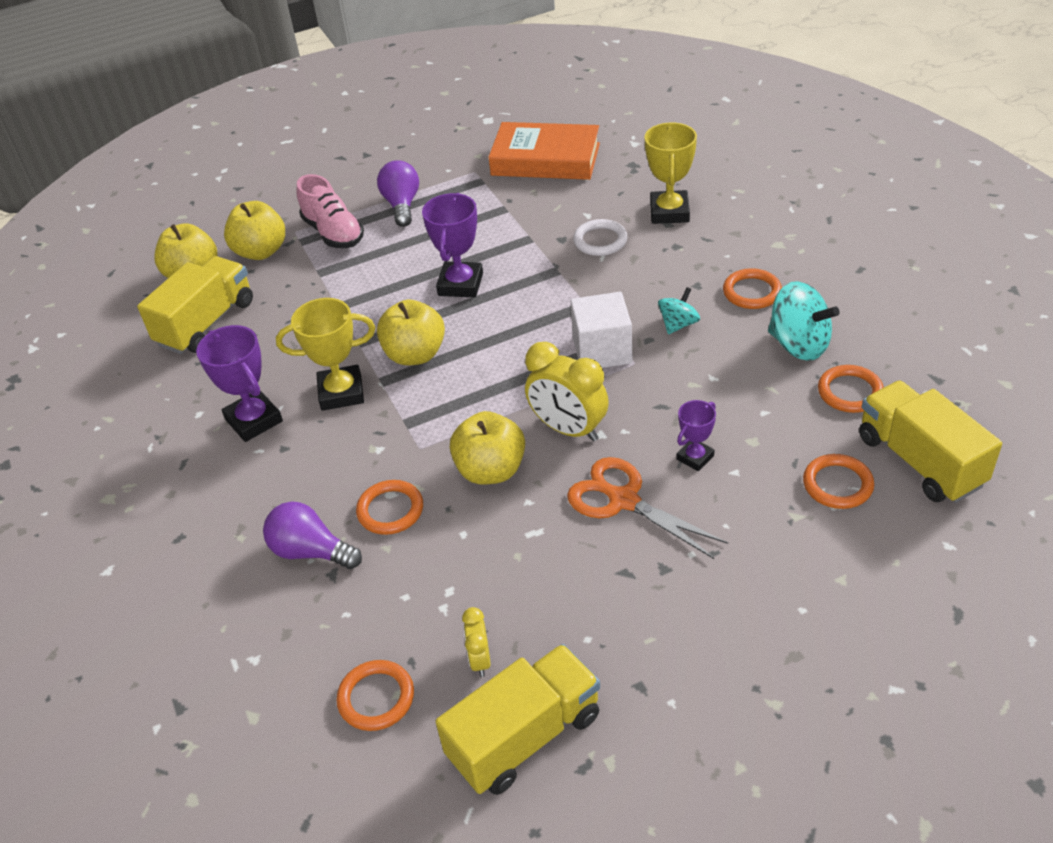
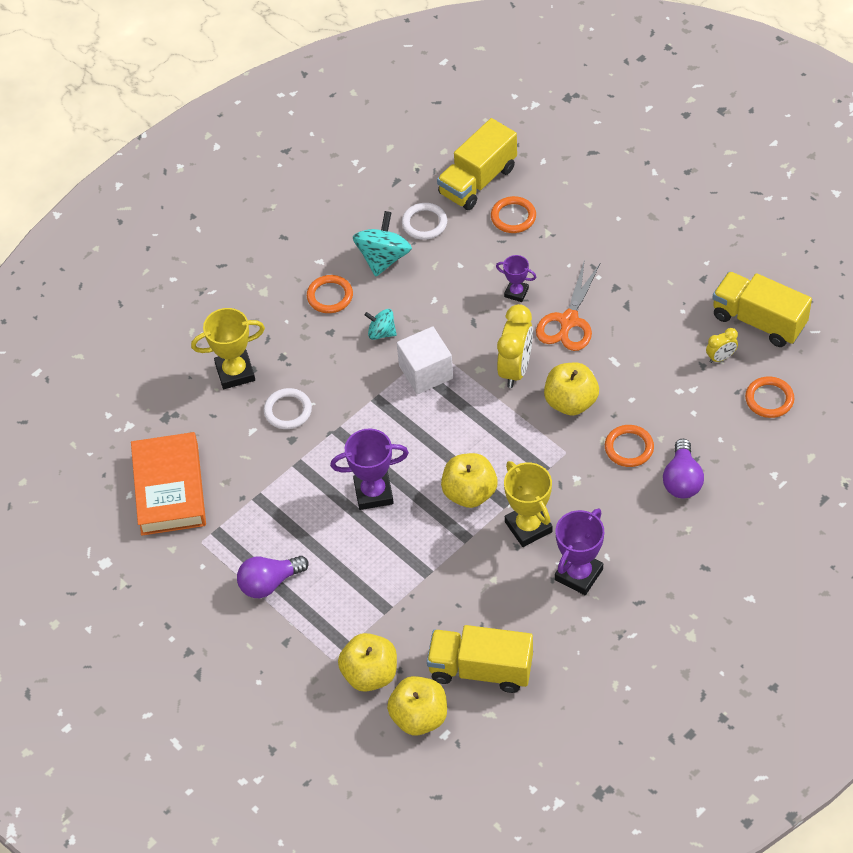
camera: 110 degrees left, 10 degrees up
pink shoe [297,174,364,248] -> none
orange ring [818,365,884,413] -> white ring [402,203,447,240]

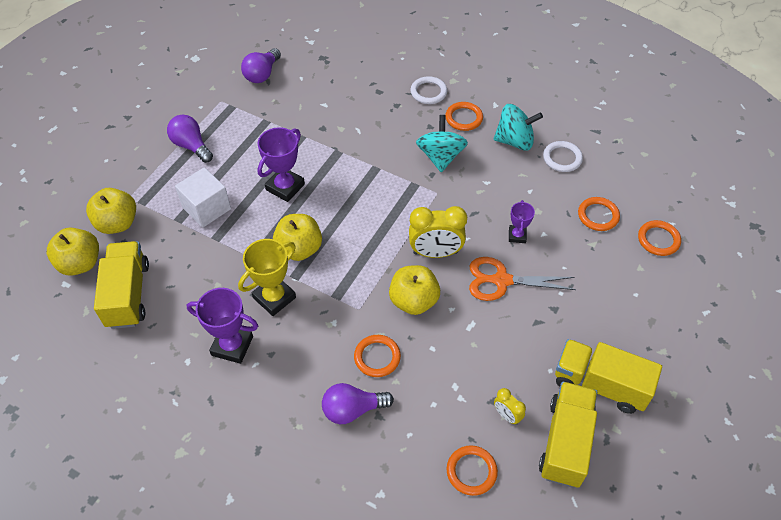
camera: 70 degrees right, 0 degrees up
orange book [131,432,206,536] -> purple light bulb [241,48,281,83]
yellow trophy [191,308,265,389] -> none
white ring [264,388,312,429] -> white ring moved to [411,76,447,104]
purple trophy [330,428,409,510] -> purple trophy turned 60 degrees clockwise [258,127,305,202]
turquoise spinning top [365,309,397,340] -> turquoise spinning top [416,115,468,172], size x1.70
white cube [397,326,453,394] -> white cube moved to [175,167,231,228]
yellow truck [437,118,517,210] -> yellow truck moved to [555,339,662,414]
none -> orange ring [638,220,681,256]

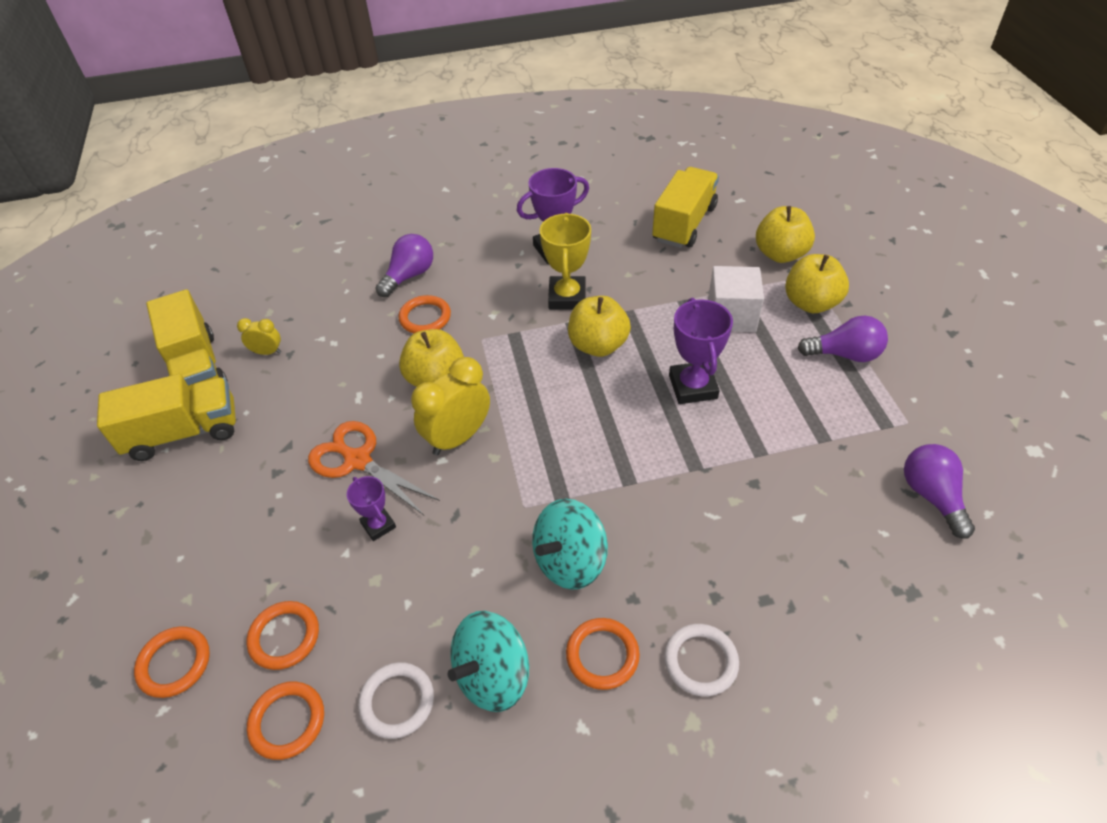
camera: 140 degrees right, 5 degrees down
yellow apple [47,228,99,276] -> yellow apple moved to [785,254,849,313]
yellow truck [94,241,149,329] -> yellow truck turned 105 degrees counterclockwise [652,167,719,248]
turquoise spinning top [416,115,468,172] -> turquoise spinning top turned 90 degrees clockwise [532,499,608,590]
orange ring [447,445,498,496] -> orange ring moved to [247,681,324,760]
orange scissors [469,257,576,301] -> orange scissors turned 105 degrees counterclockwise [308,421,440,515]

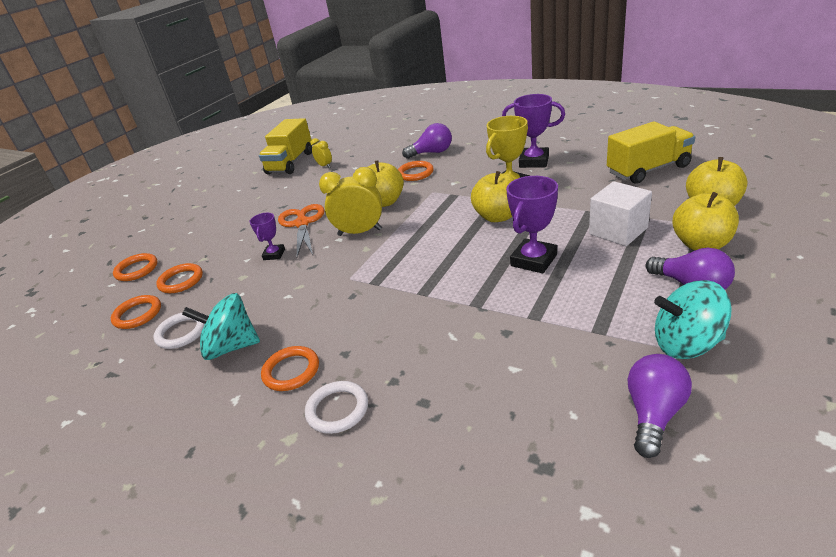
camera: 45 degrees right, 15 degrees down
yellow truck [97,374,236,461] -> none
turquoise spinning top [532,499,608,590] -> turquoise spinning top moved to [654,280,732,359]

